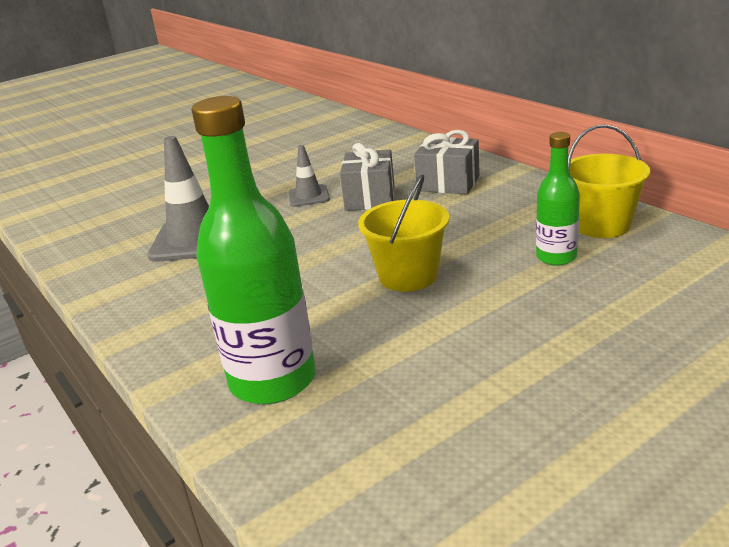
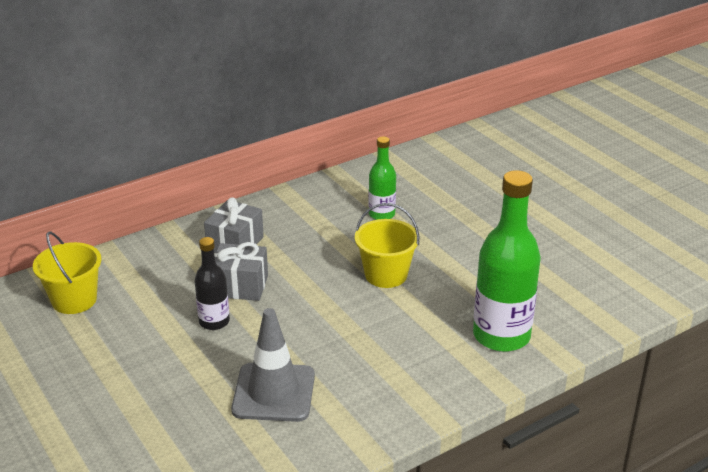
camera: 90 degrees left, 5 degrees up
grey traffic cone [288,145,330,207] -> black bottle [194,237,230,330]
yellow bucket [568,124,650,238] -> yellow bucket moved to [33,231,101,314]

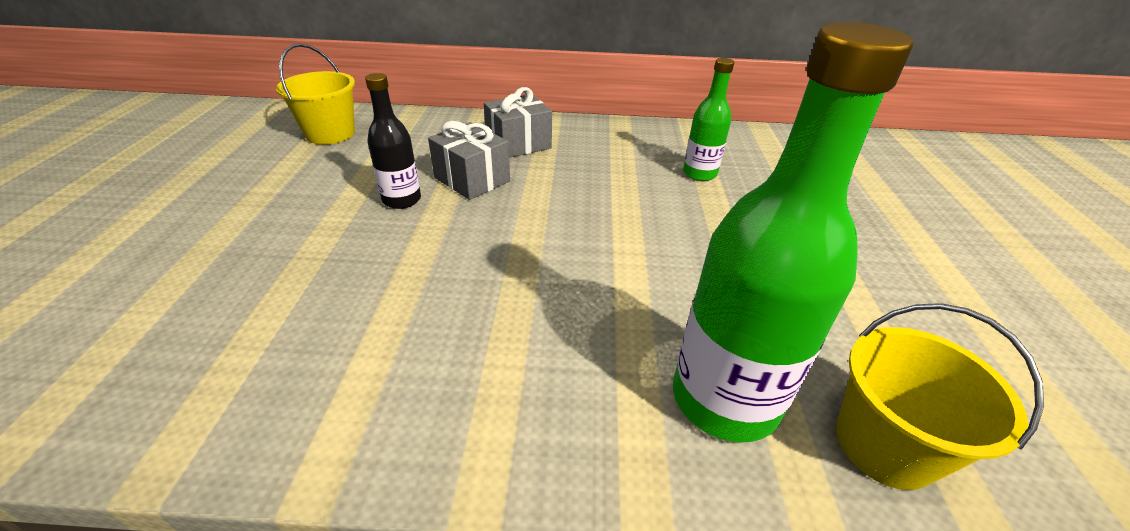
camera: 35 degrees right, 5 degrees up
grey traffic cone [231,308,315,422] -> none
yellow bucket [355,203,419,288] -> yellow bucket moved to [836,303,1044,490]

